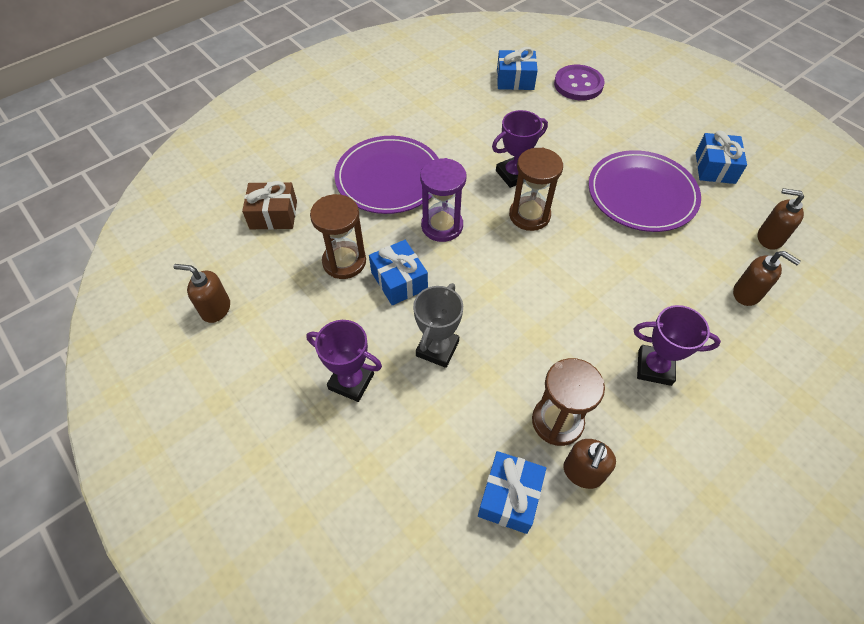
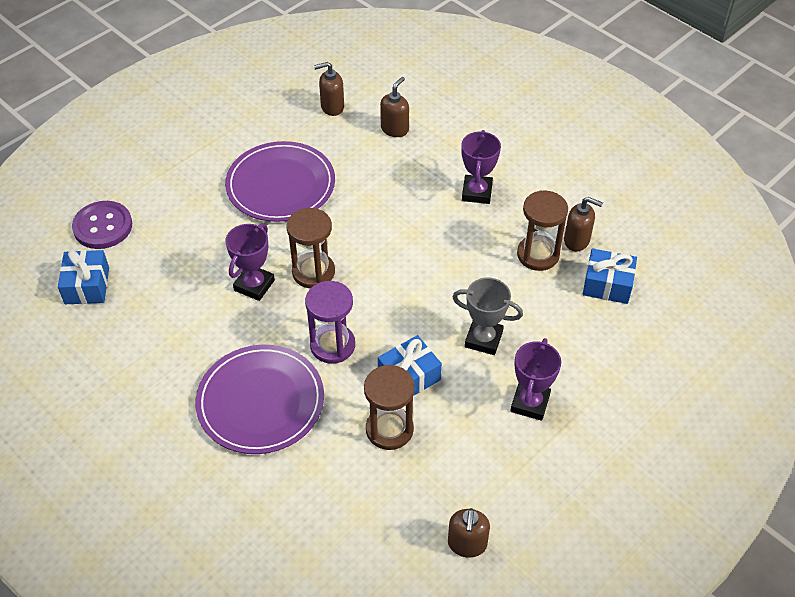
camera: 95 degrees left, 5 degrees down
brown gift [242,181,297,230] -> none
purple trophy [492,110,548,188] -> purple trophy turned 60 degrees clockwise [225,223,275,301]
blue gift [696,131,747,184] -> none
brown soap dispenser [758,188,804,250] -> brown soap dispenser turned 60 degrees clockwise [314,62,344,116]

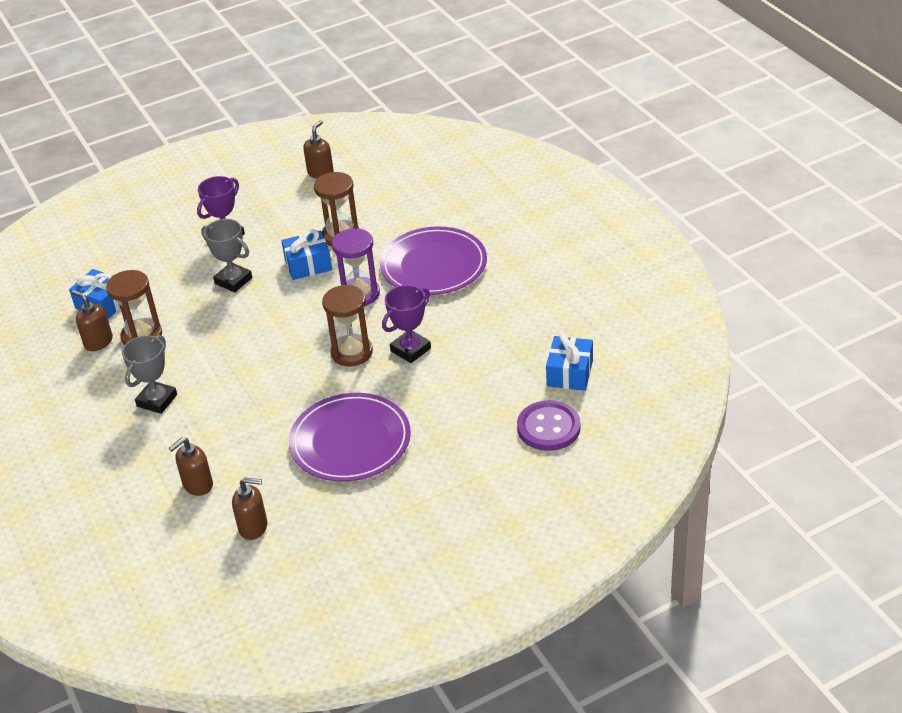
camera: 160 degrees left, 10 degrees down
purple trophy [461,130,501,204] -> grey trophy [122,335,177,414]

